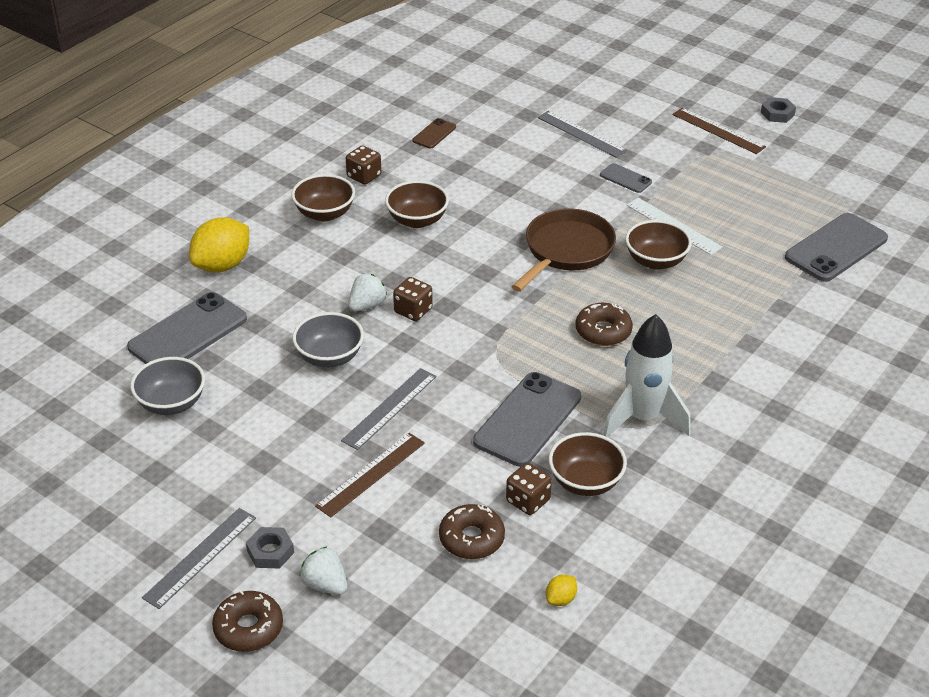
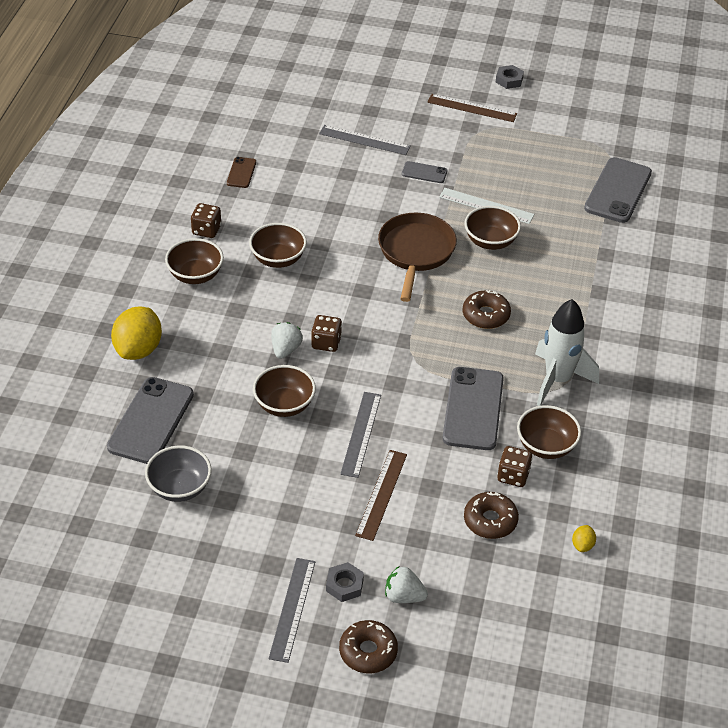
camera: 25 degrees left, 5 degrees up
grey bowl [292,312,364,367] -> brown bowl [253,365,316,417]

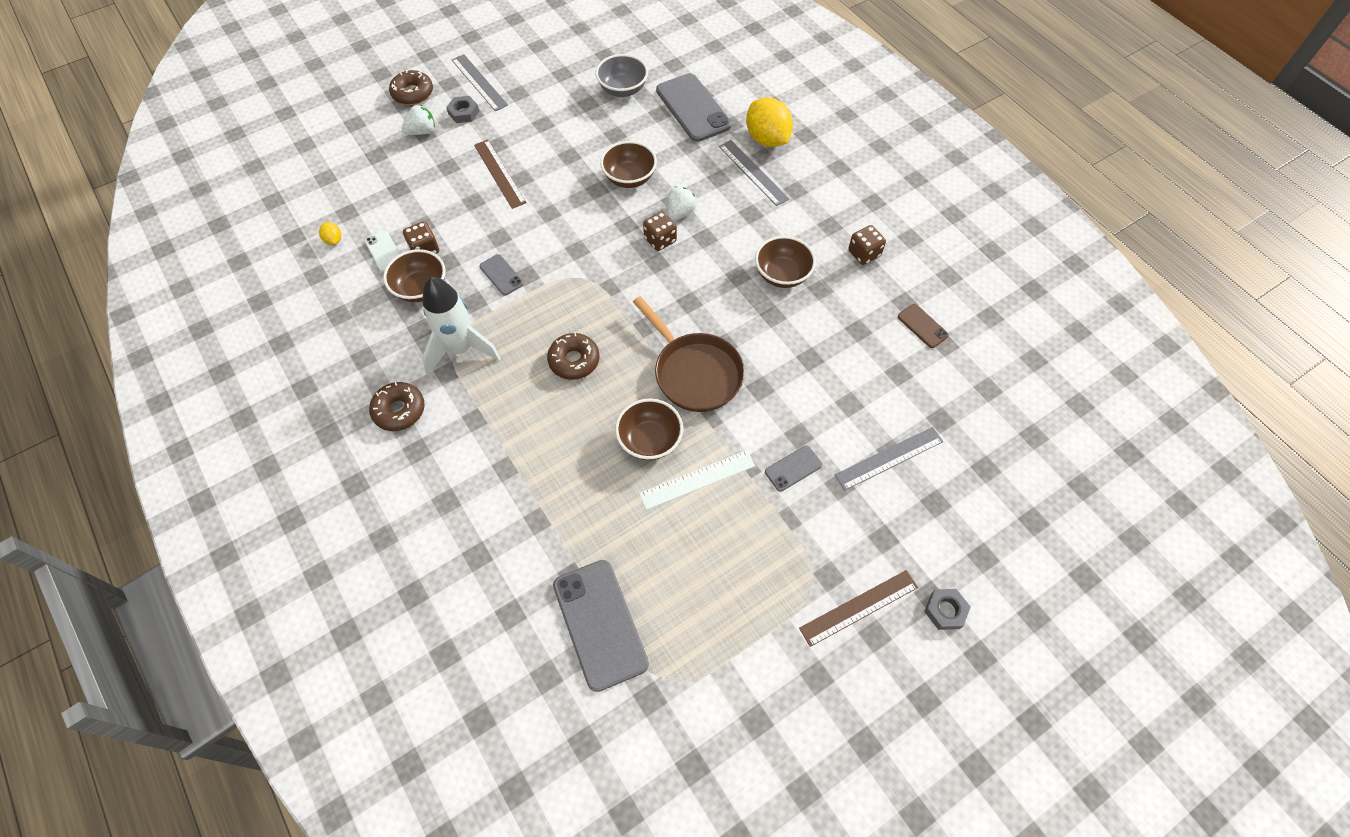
camera: 135 degrees right, 15 degrees up
brown bowl [165,238,224,284] -> none
white strawberry [271,322,303,359] -> white strawberry turned 120 degrees counterclockwise [667,187,696,222]
grey ruler [340,392,381,478] -> grey ruler moved to [719,140,789,206]
grey phone [442,367,504,450] -> grey phone [479,254,524,295], size x0.49
brown donut [464,492,519,539] -> brown donut moved to [369,382,425,431]
grey nut [496,65,524,89] -> grey nut moved to [924,589,971,630]
none -> white phone [365,231,399,272]

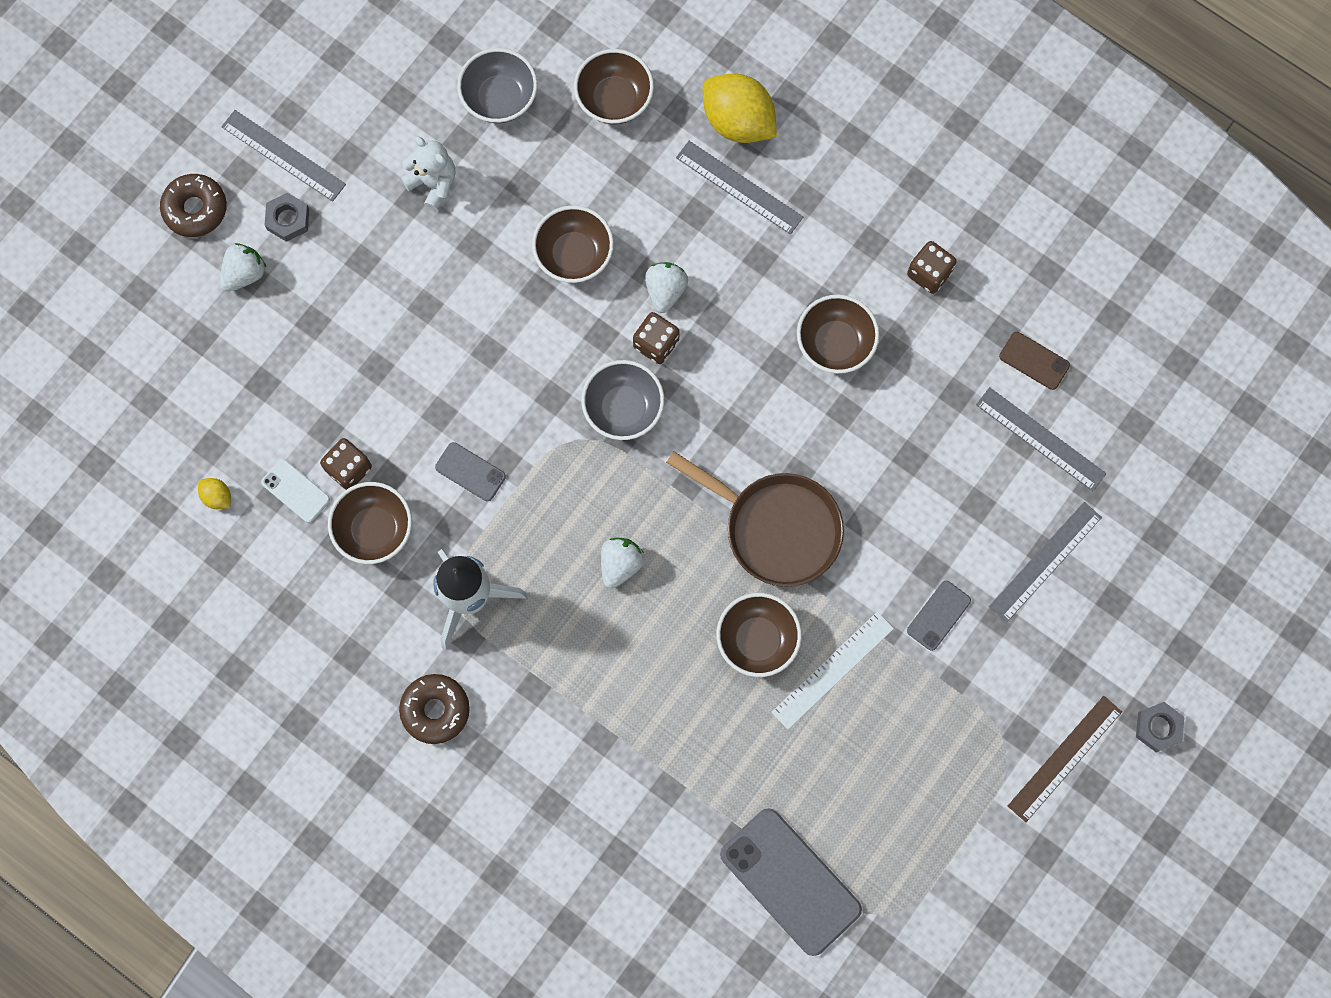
camera: 20 degrees left, 15 degrees up
brown ruler [474,140,527,209] -> none
brown donut [547,332,600,380] -> white strawberry [601,537,644,589]
grey phone [656,73,732,142] -> brown bowl [574,49,654,124]
none -> white teddy bear [401,136,455,211]
none -> grey bowl [581,360,665,440]
none -> grey ruler [976,387,1106,491]

